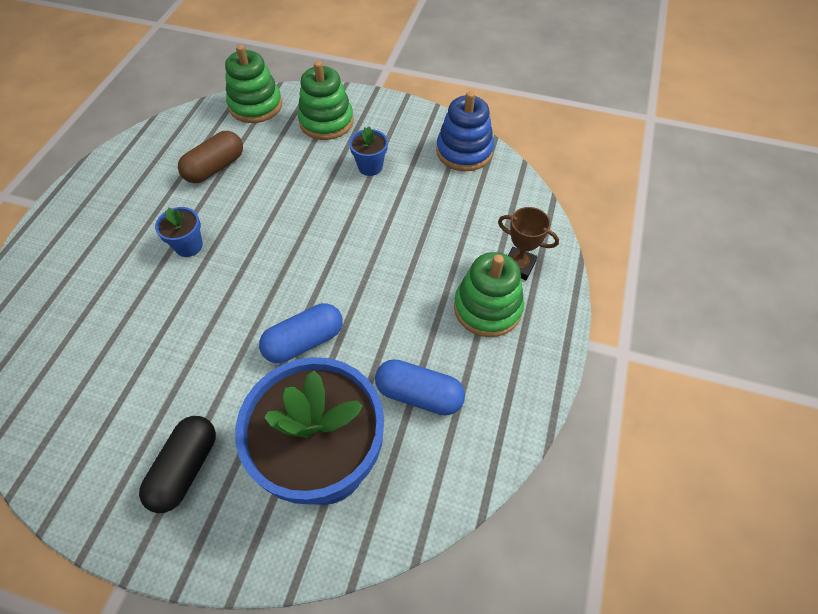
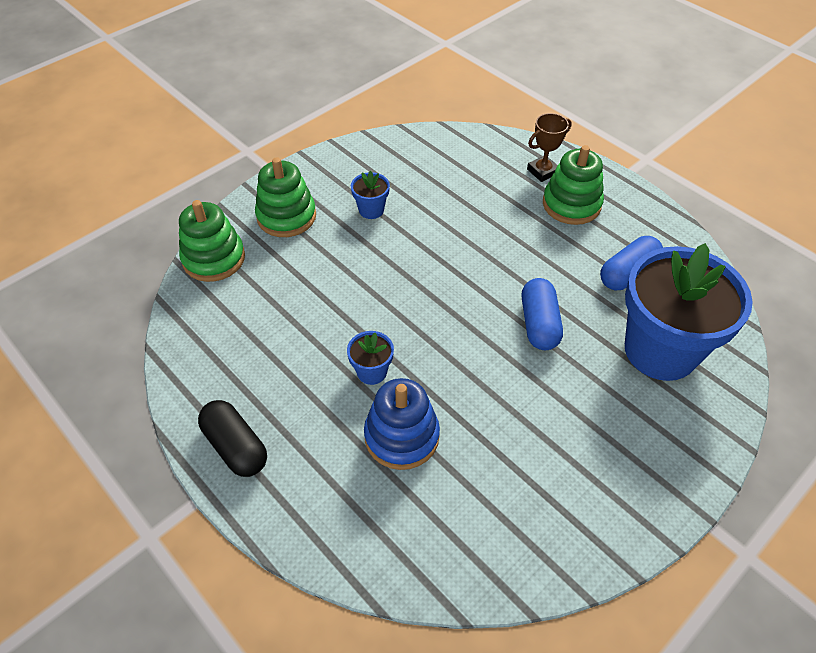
camera: 60 degrees left, 5 degrees down
black capsule [139,416,216,513] -> black capsule moved to [198,400,267,477]
brown capsule [178,131,243,183] -> none
blue stacking toy [436,91,494,171] -> blue stacking toy moved to [364,378,440,470]

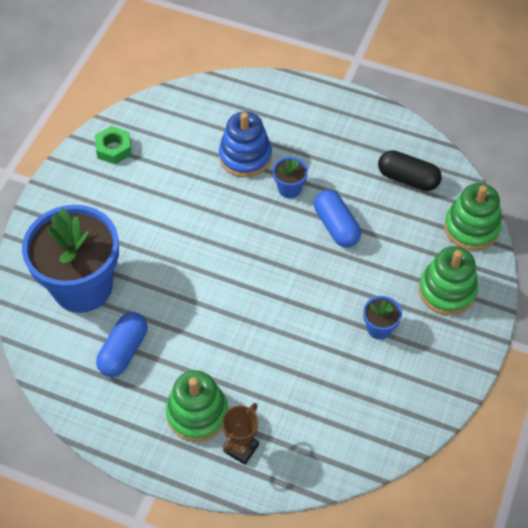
camera: 155 degrees right, 5 degrees up
black capsule [198,400,267,477] -> black capsule moved to [378,150,442,191]
blue capsule [522,278,563,350] -> blue capsule moved to [314,190,361,247]
none -> green nut [95,126,132,164]

